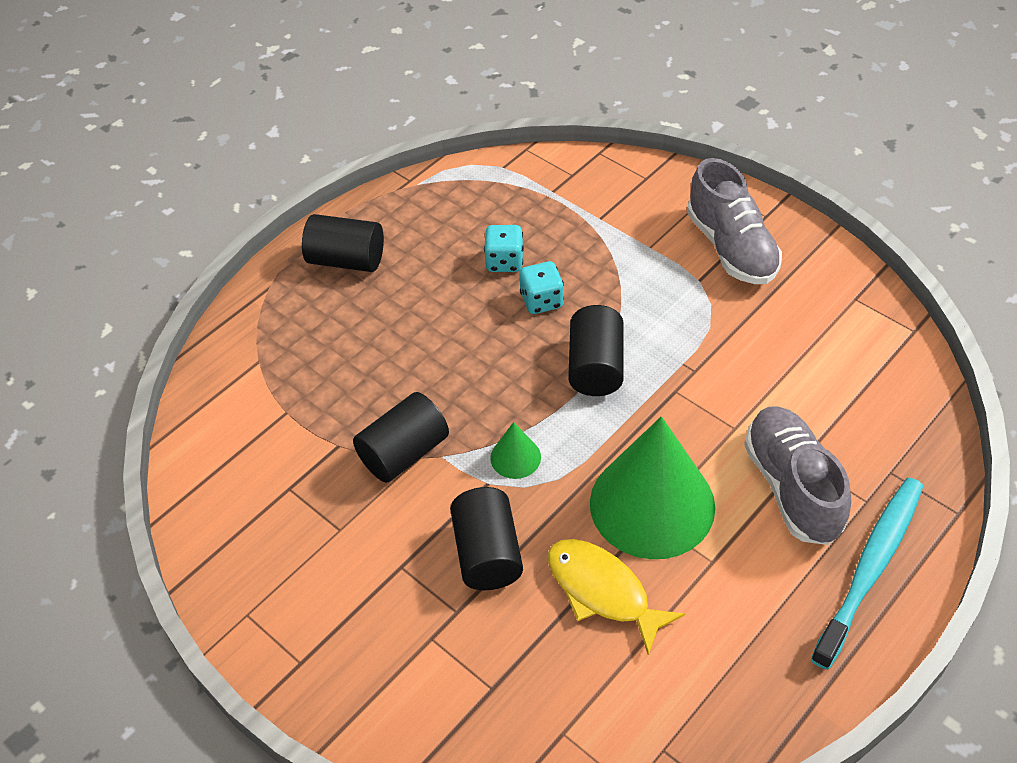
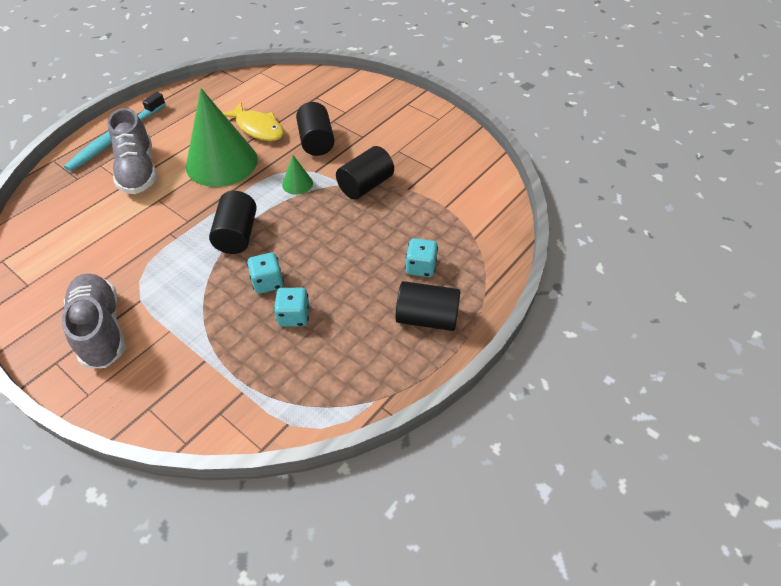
camera: 175 degrees right, 0 degrees up
none -> turquoise dice [405,238,438,277]

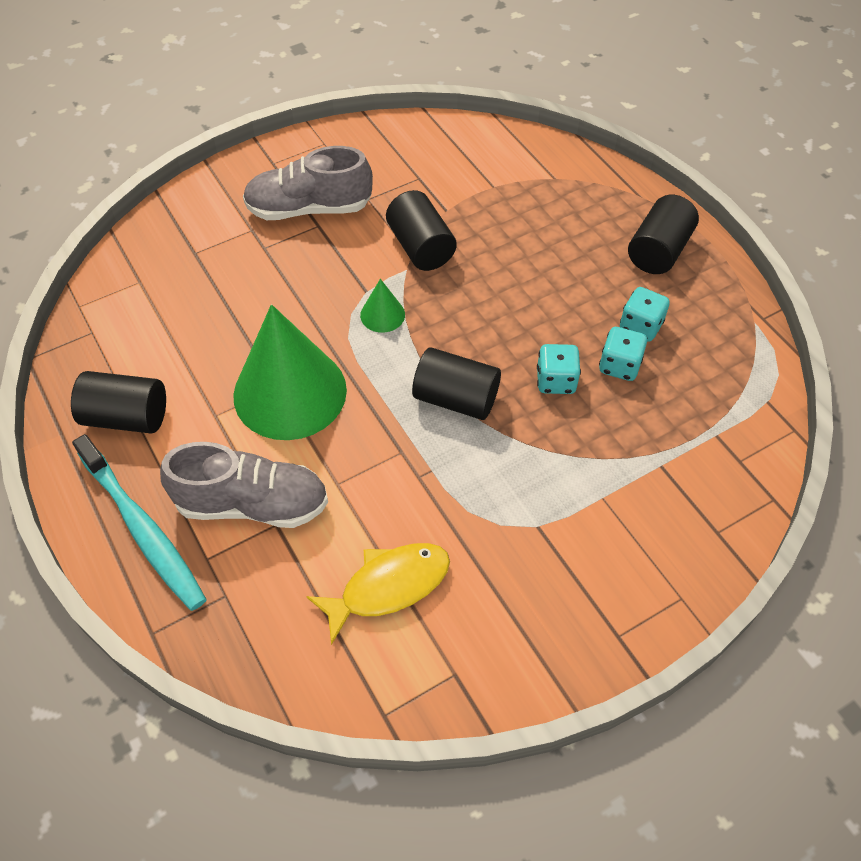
camera: 70 degrees left, 5 degrees up
grey shoe [62,274,126,368] -> grey shoe moved to [243,146,373,220]
yellow fish [223,102,284,141] -> yellow fish moved to [306,543,450,645]
black cylinder [296,102,334,156] -> black cylinder moved to [71,371,166,434]
turquoise dice [405,238,438,277] -> turquoise dice moved to [620,287,670,342]

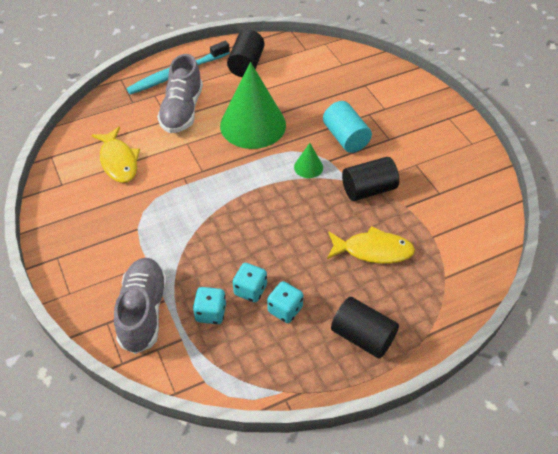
camera: 95 degrees right, 5 degrees down
grey shoe [243,146,373,220] -> grey shoe moved to [114,258,167,354]
black cylinder [412,347,501,420] -> none
turquoise dice [537,344,581,394] -> turquoise dice moved to [193,287,226,324]
none -> turquoise cylinder [323,101,372,153]
none -> yellow fish [327,226,415,264]

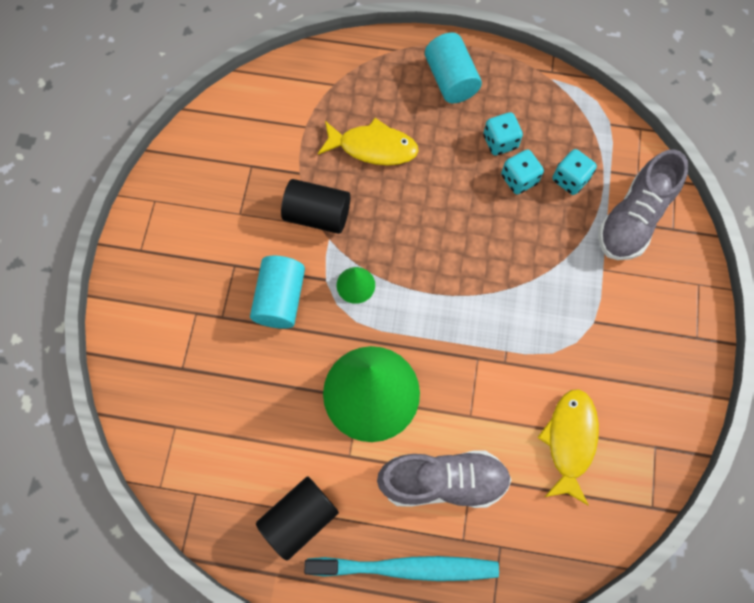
camera: 145 degrees left, 20 degrees up
grey shoe [157,54,203,133] -> grey shoe turned 45 degrees clockwise [377,450,511,508]
yellow fish [327,226,415,264] -> yellow fish turned 150 degrees clockwise [318,118,419,166]
black cylinder [331,297,399,359] -> turquoise cylinder [425,33,482,103]

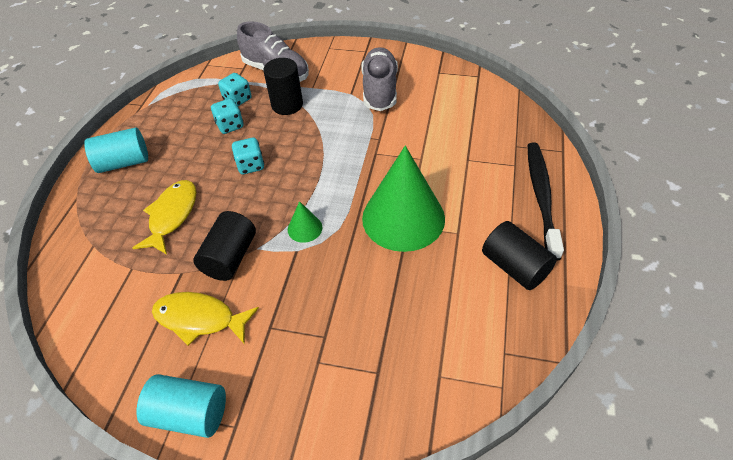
camera: 85 degrees left, 20 degrees down
turquoise cylinder [250,256,305,329] -> turquoise cylinder moved to [136,374,226,438]
turquoise toothbrush [304,556,499,581] -> black toothbrush [528,143,564,261]
grey shoe [377,450,511,508] -> grey shoe moved to [361,47,398,111]
turquoise dice [483,112,523,156] -> turquoise dice moved to [232,138,264,174]
yellow fish [537,389,599,506] -> yellow fish moved to [152,292,259,346]
none -> black cylinder [263,58,303,115]

